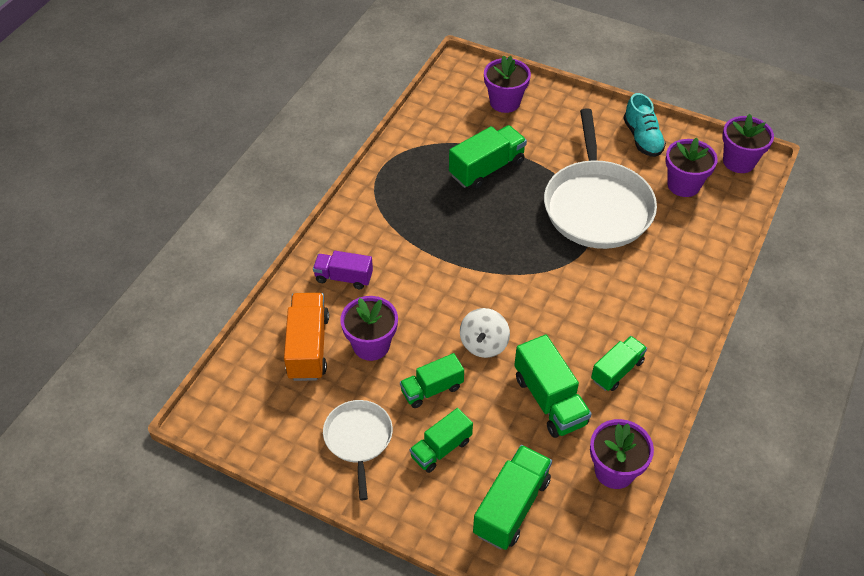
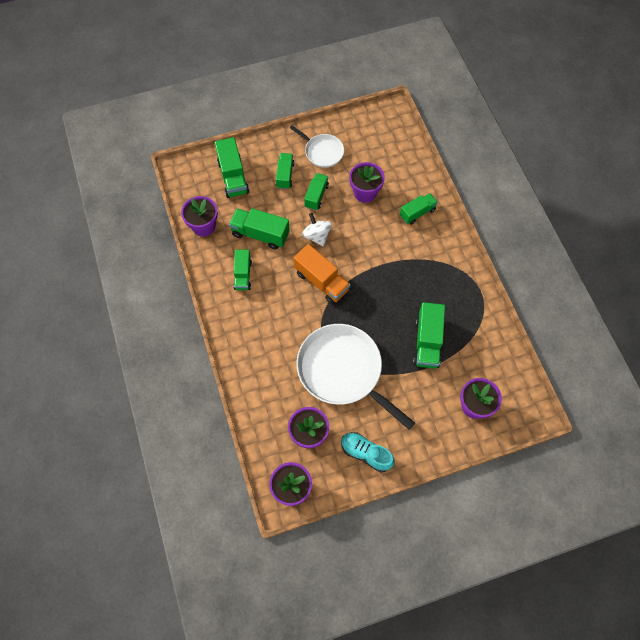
camera: 135 degrees right, 15 degrees up
orange truck [284,293,329,381] -> orange truck moved to [293,244,350,304]
purple truck [313,251,373,289] -> green truck [400,193,438,225]

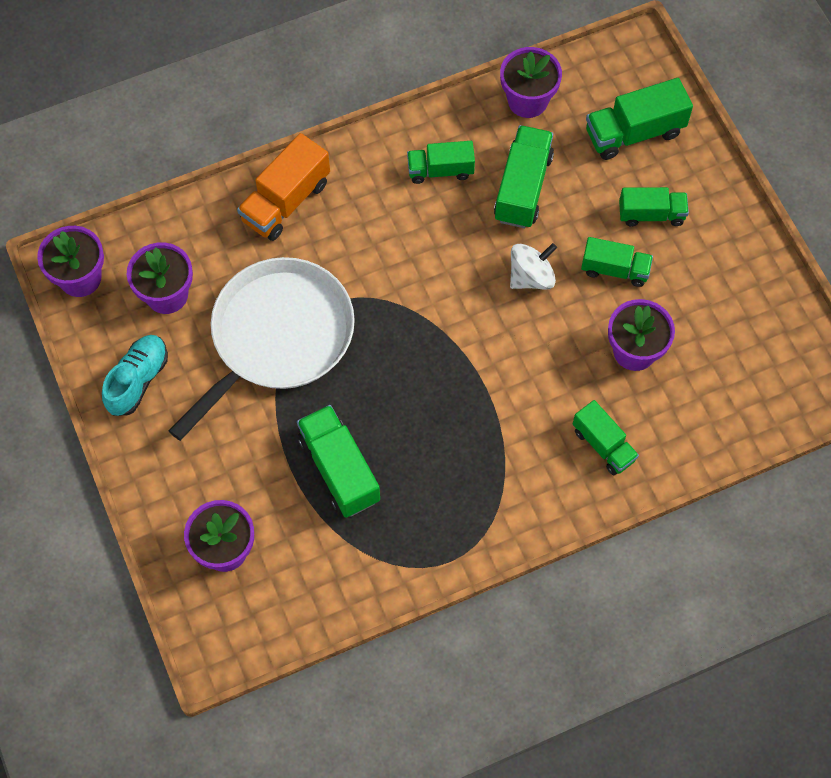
camera: 85 degrees right, 0 degrees up
white pan [290,125,344,168] -> none
orange truck [293,244,350,304] -> orange truck moved to [237,133,330,241]
green truck [413,302,445,369] -> green truck turned 60 degrees clockwise [297,405,380,518]

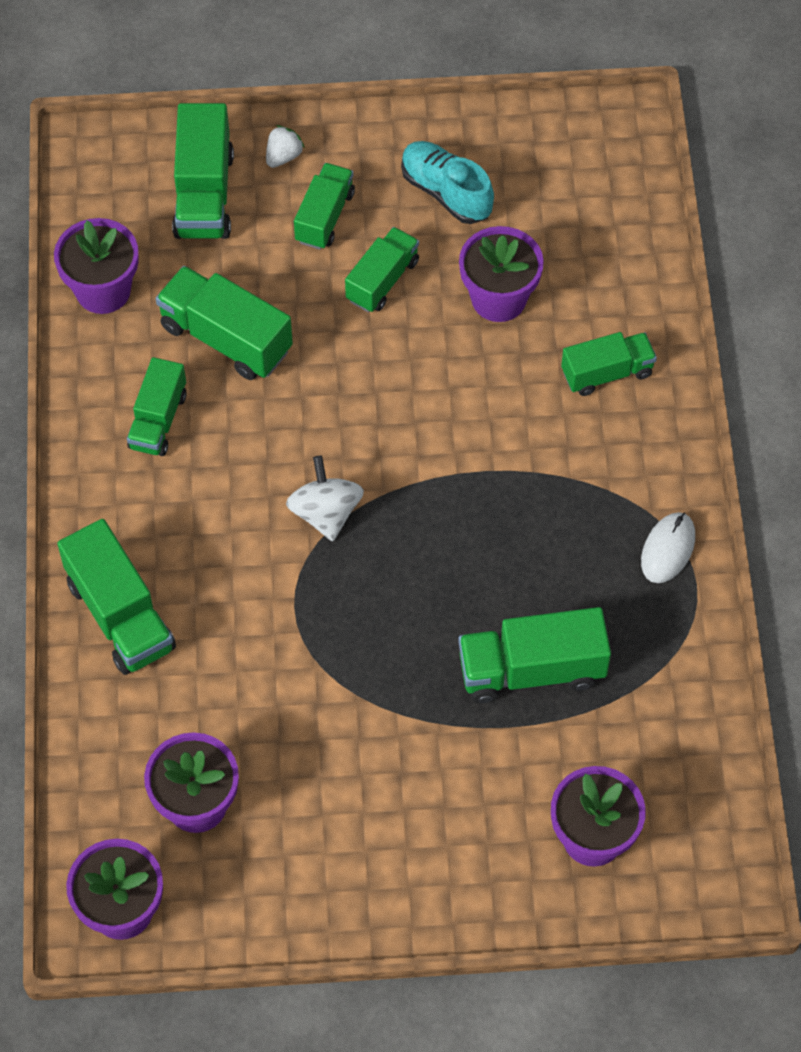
camera: 70 degrees left, 5 degrees down
turquoise shoe [102,335,168,416] -> turquoise shoe moved to [401,141,494,224]
white pan [169,257,355,441] -> none
orange truck [237,133,330,241] -> green truck [57,519,176,675]
white spinning top [510,243,557,289] -> white spinning top moved to [286,456,364,541]
none -> white strawberry [266,125,305,168]
none -> white mouse [641,512,695,583]

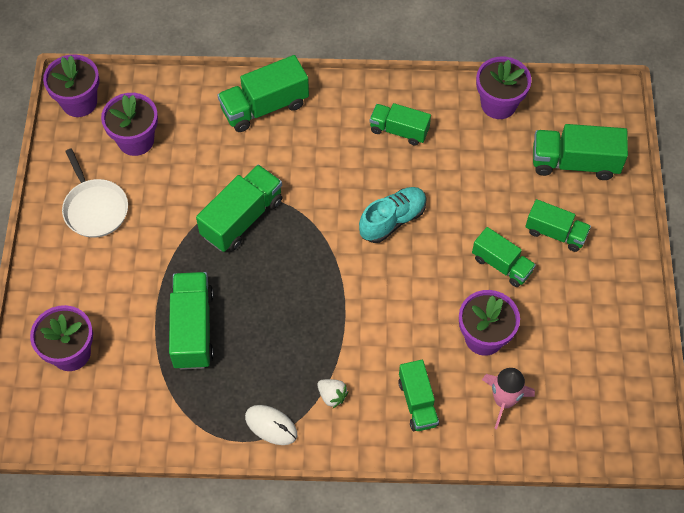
camera: 95 degrees right, 0 degrees up
green truck [156,266,293,380] -> green truck moved to [196,165,283,252]
white strawberry [266,125,305,168] -> white strawberry moved to [317,379,349,408]
white spinning top [286,456,364,541] -> none
turquoise shoe [401,141,494,224] -> turquoise shoe moved to [359,187,427,243]
none -> white pan [62,149,128,238]
none -> pink rocket [482,368,535,429]

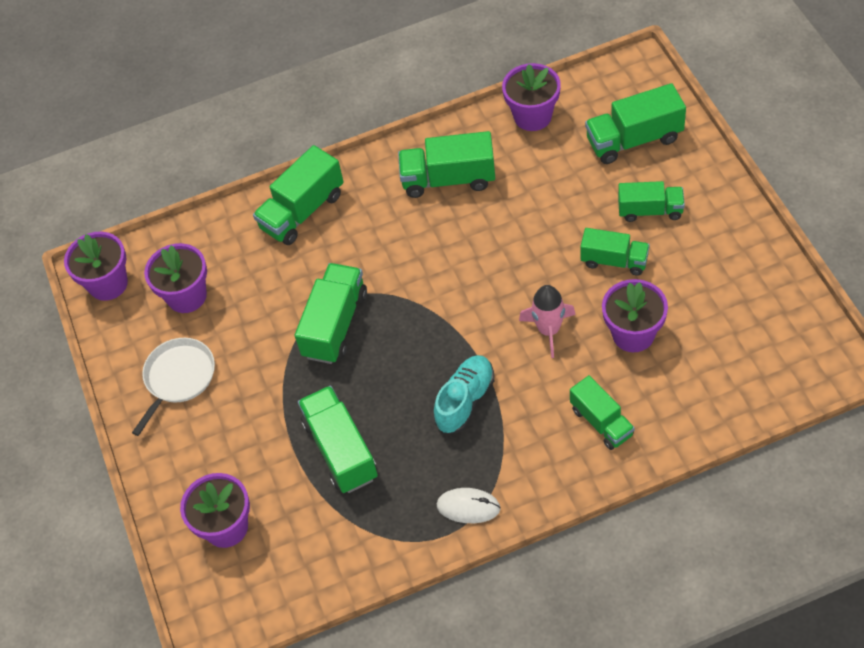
camera: 15 degrees left, 5 degrees down
white pan [62,149,128,238] -> white pan turned 105 degrees counterclockwise [132,338,215,436]
white strawberry [317,379,349,408] -> none
turquoise shoe [359,187,427,243] -> turquoise shoe moved to [434,355,494,434]
green truck [370,103,431,146] -> green truck [398,131,495,198], size x1.51
pink rocket [482,368,535,429] -> pink rocket moved to [519,285,576,358]

